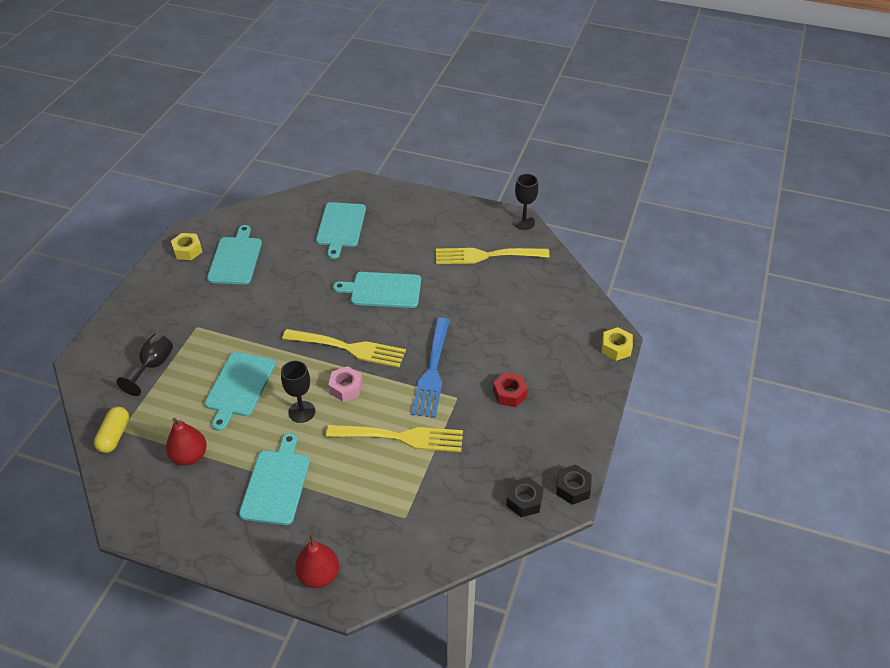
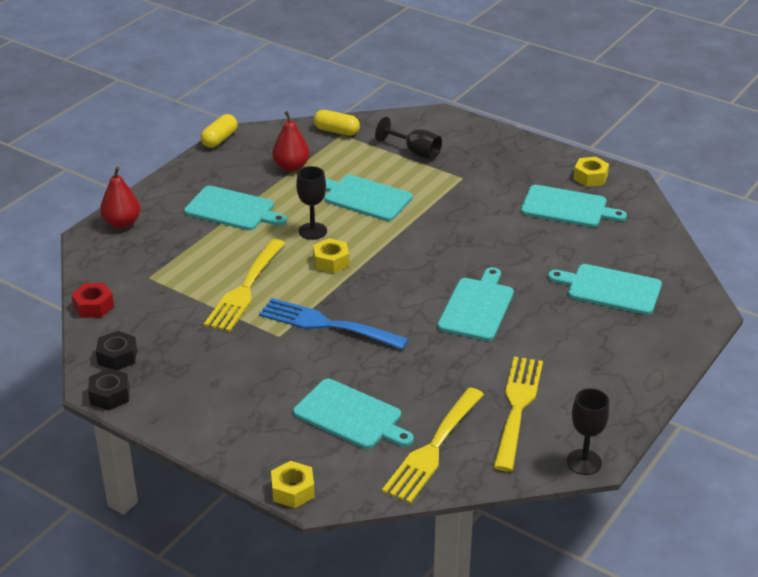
camera: 105 degrees right, 10 degrees down
yellow fork [282,329,406,367] -> yellow fork moved to [382,387,484,504]
pink nut [328,366,362,402] -> yellow nut [313,238,349,273]
red nut [493,373,528,407] -> red nut moved to [71,283,114,318]
none -> yellow capsule [200,114,238,148]
none -> turquoise cutting board [293,379,414,449]

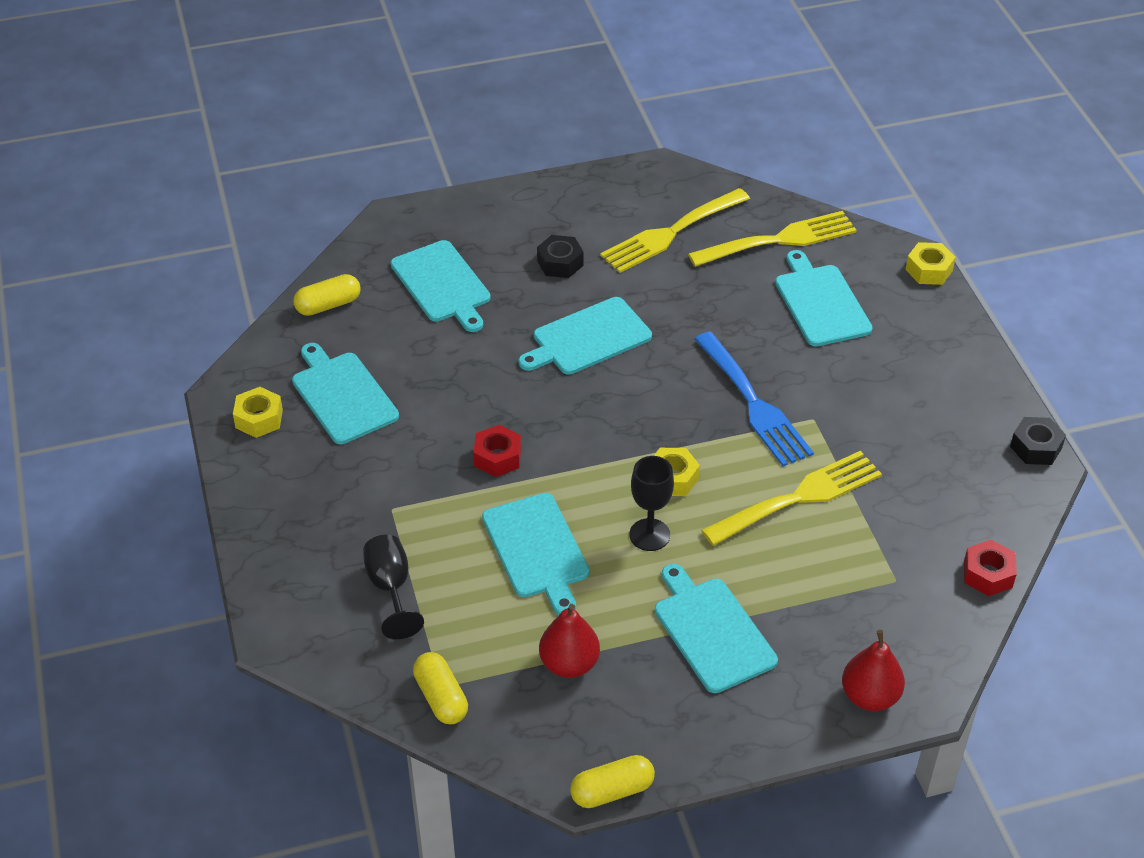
camera: 140 degrees left, 10 degrees up
black nut [96,331,137,370] -> black nut moved to [537,235,584,278]
black goblet [567,388,609,475] -> none
none -> yellow capsule [293,274,361,316]
none -> red nut [473,425,521,477]

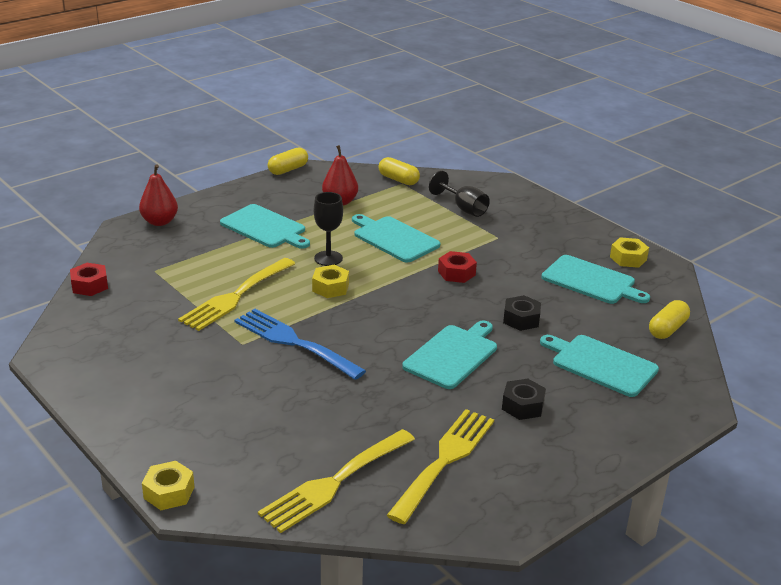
camera: 155 degrees right, 15 degrees down
turquoise cutting board [775,250,873,346] -> none
black nut [1010,417,1066,465] -> black nut moved to [503,295,541,331]

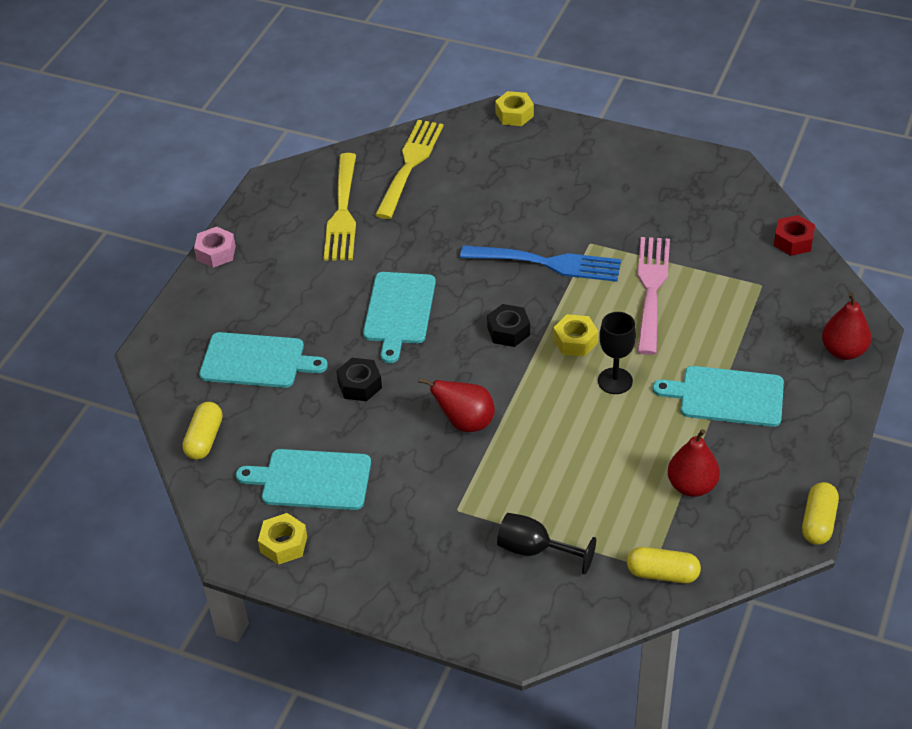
camera: 155 degrees right, 15 degrees up
yellow fork [178,258,295,331] -> pink fork [637,237,670,355]
turquoise cutting board [352,214,440,262] -> none
red nut [438,251,477,283] -> red pear [418,378,495,432]
black nut [502,379,546,420] -> black nut moved to [487,304,530,347]
none -> pink nut [194,227,236,268]

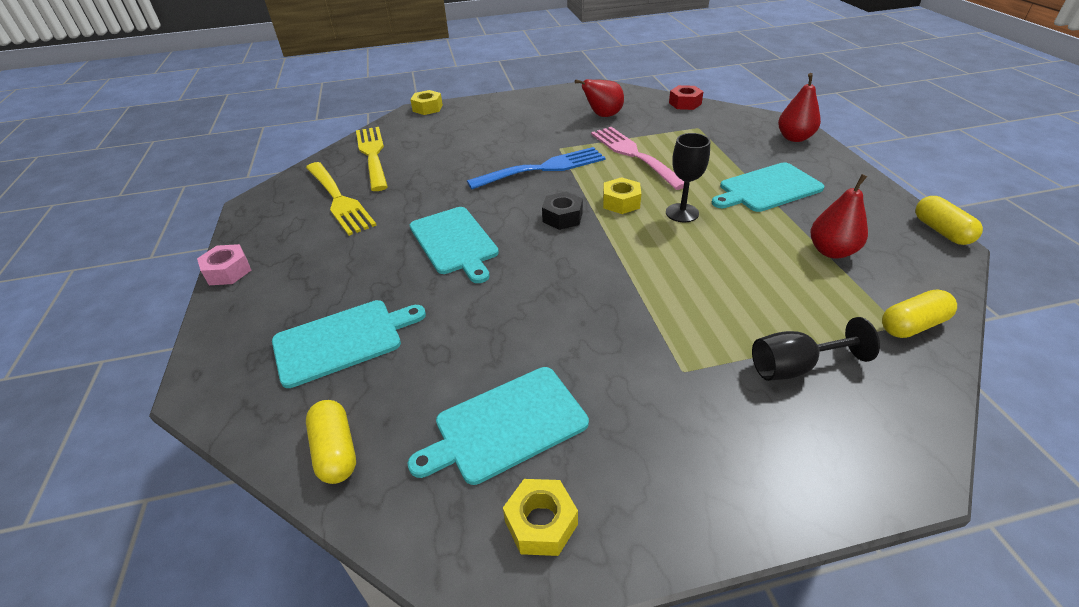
camera: 35 degrees left, 5 degrees down
black nut [336,358,382,401] -> none
red pear [418,378,495,432] -> red pear moved to [575,79,624,117]

